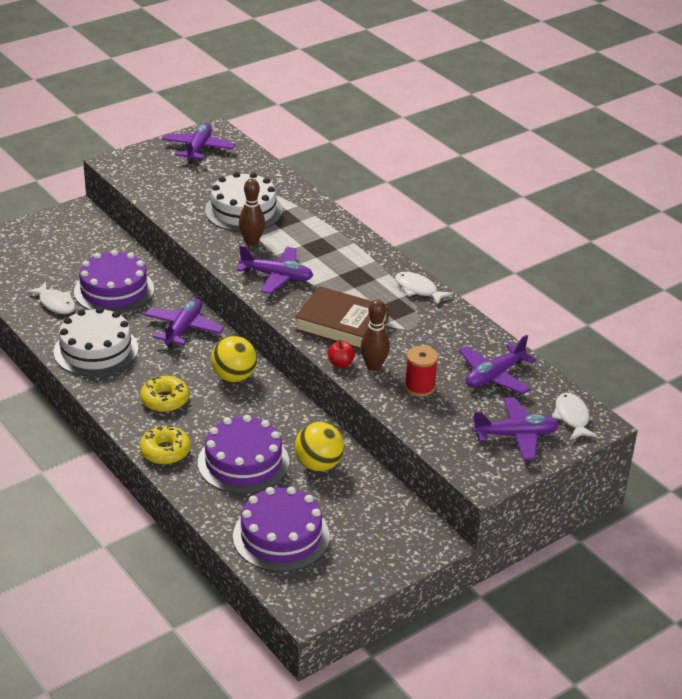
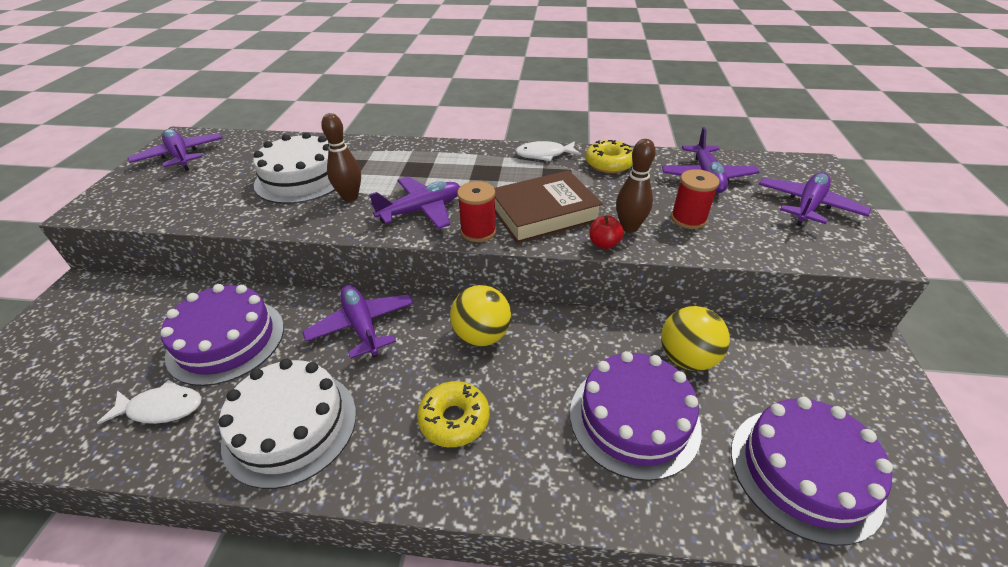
camera: 45 degrees left, 5 degrees up
yellow donut [139,425,191,464] -> yellow donut moved to [585,140,633,173]
white fish [552,393,598,440] -> none
none -> red spool [457,181,496,242]

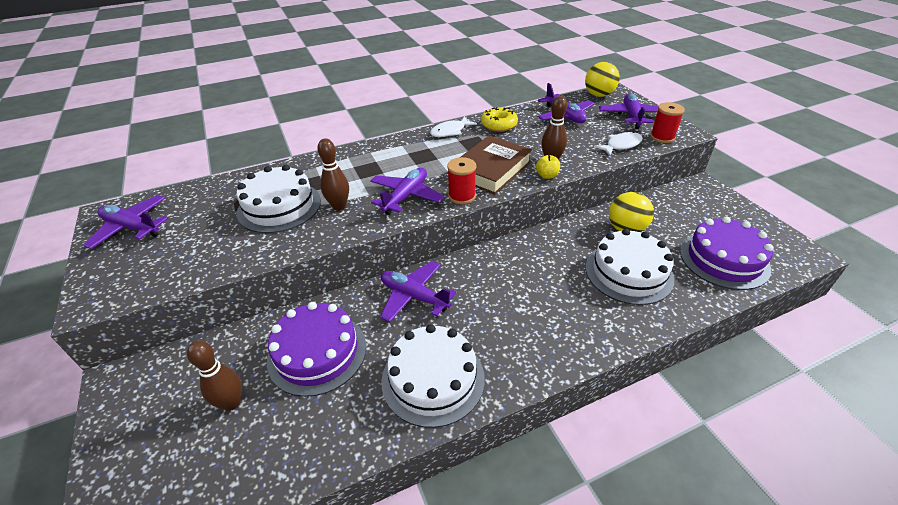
camera: 30 degrees left, 0 degrees up
white fish [97,380,202,424] -> white fish moved to [594,132,643,156]
yellow donut [417,381,489,447] -> none
yellow ball [450,285,511,346] -> yellow ball moved to [585,62,620,97]
purple cake [570,351,702,481] -> white cake [585,229,674,305]
red apple [589,215,624,249] -> yellow apple [536,155,560,179]
red spool [671,169,719,229] -> red spool moved to [650,102,685,143]
none -> brown bowling pin [187,340,242,411]

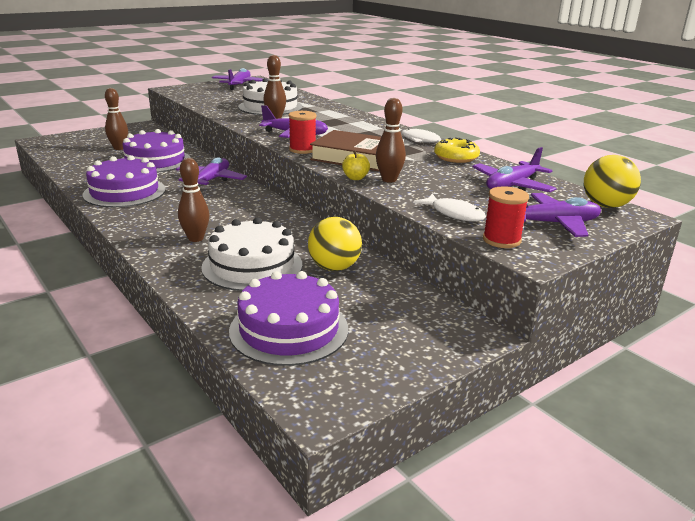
camera: 75 degrees right, 15 degrees down
white cake [381,324,485,428] -> purple cake [83,155,166,208]
none -> brown bowling pin [178,158,210,242]

